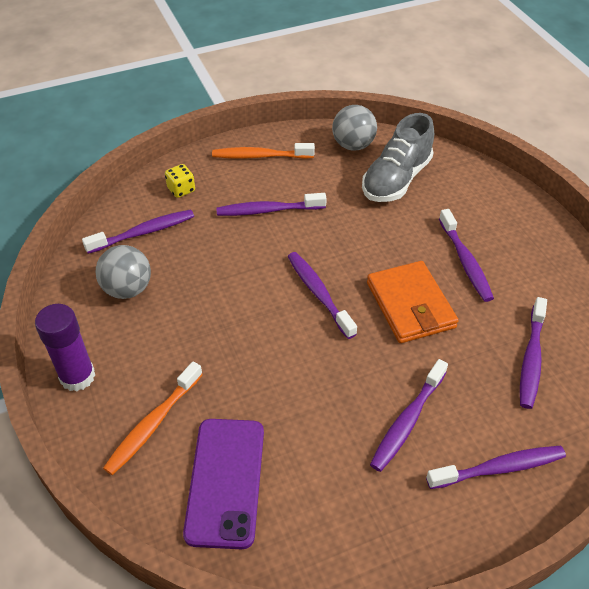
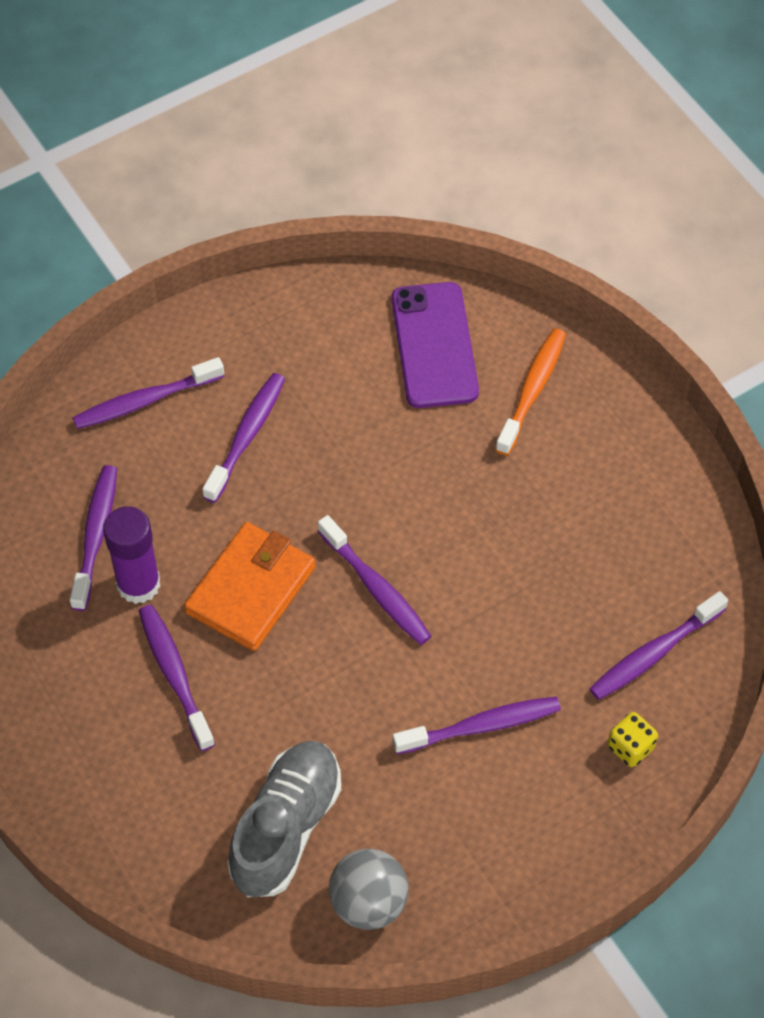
camera: 170 degrees right, 10 degrees up
purple glue stick [35,304,95,392] -> purple glue stick moved to [103,506,160,604]
grey ball [96,245,151,299] -> none
orange toothbrush [212,143,315,159] -> none
orange wallet [367,261,459,343] -> orange wallet turned 60 degrees clockwise [184,522,316,651]

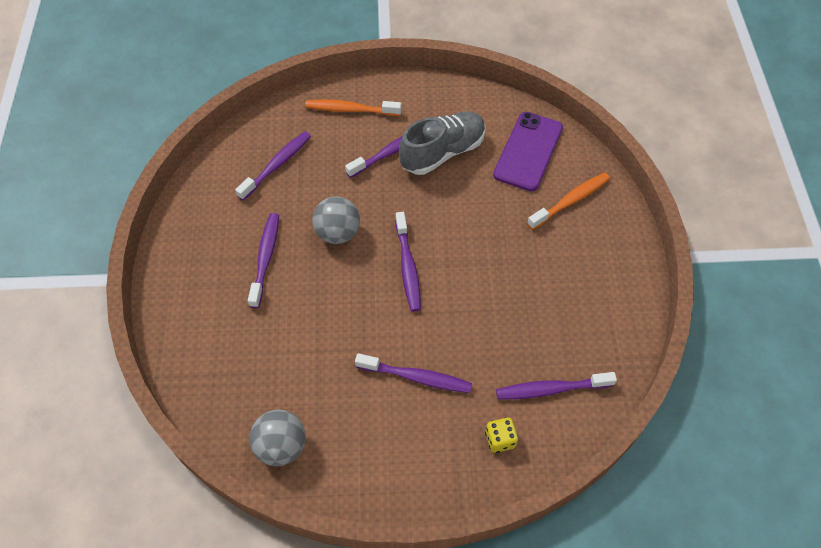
camera: 30 degrees right, 0 degrees up
purple toothbrush [73,357,224,429] -> orange toothbrush [305,100,402,116]
purple glue stick [103,506,160,604] -> none
orange wallet [184,522,316,651] -> grey ball [312,196,360,244]
grey shoe [227,741,341,897] -> grey shoe moved to [399,111,486,175]

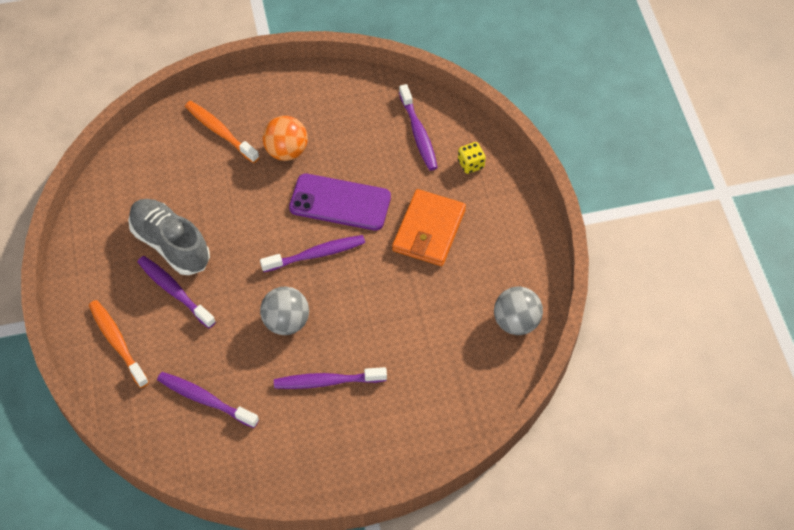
camera: 100 degrees left, 0 degrees up
orange toothbrush [305,100,402,116] -> orange toothbrush turned 150 degrees clockwise [89,300,149,388]
purple toothbrush [355,353,472,393] -> orange wallet [392,189,466,266]
purple phone [493,112,563,191] -> purple phone moved to [289,174,391,231]
none -> orange ball [263,116,308,161]

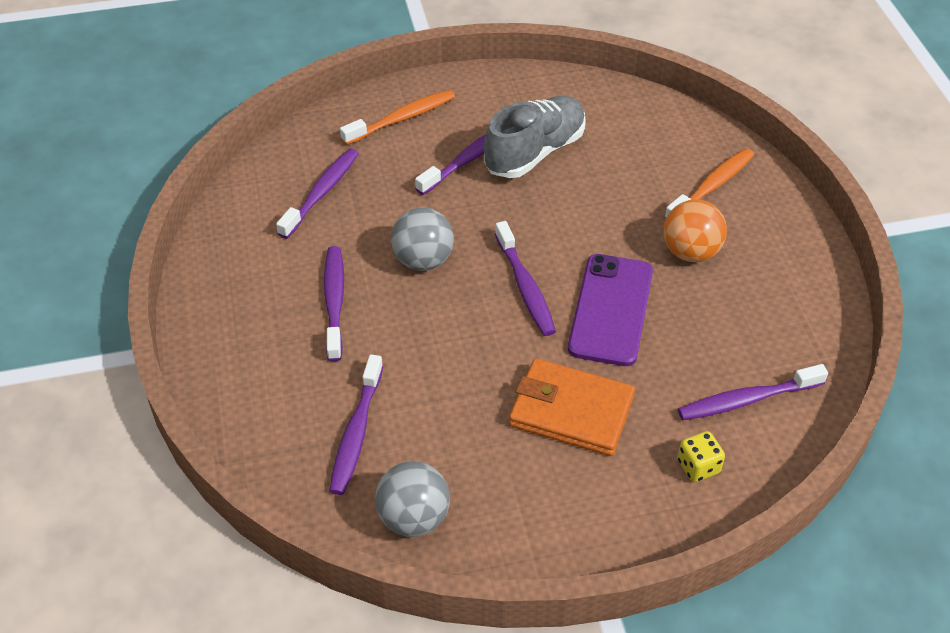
camera: 90 degrees right, 10 degrees down
none -> purple toothbrush [329,354,383,495]

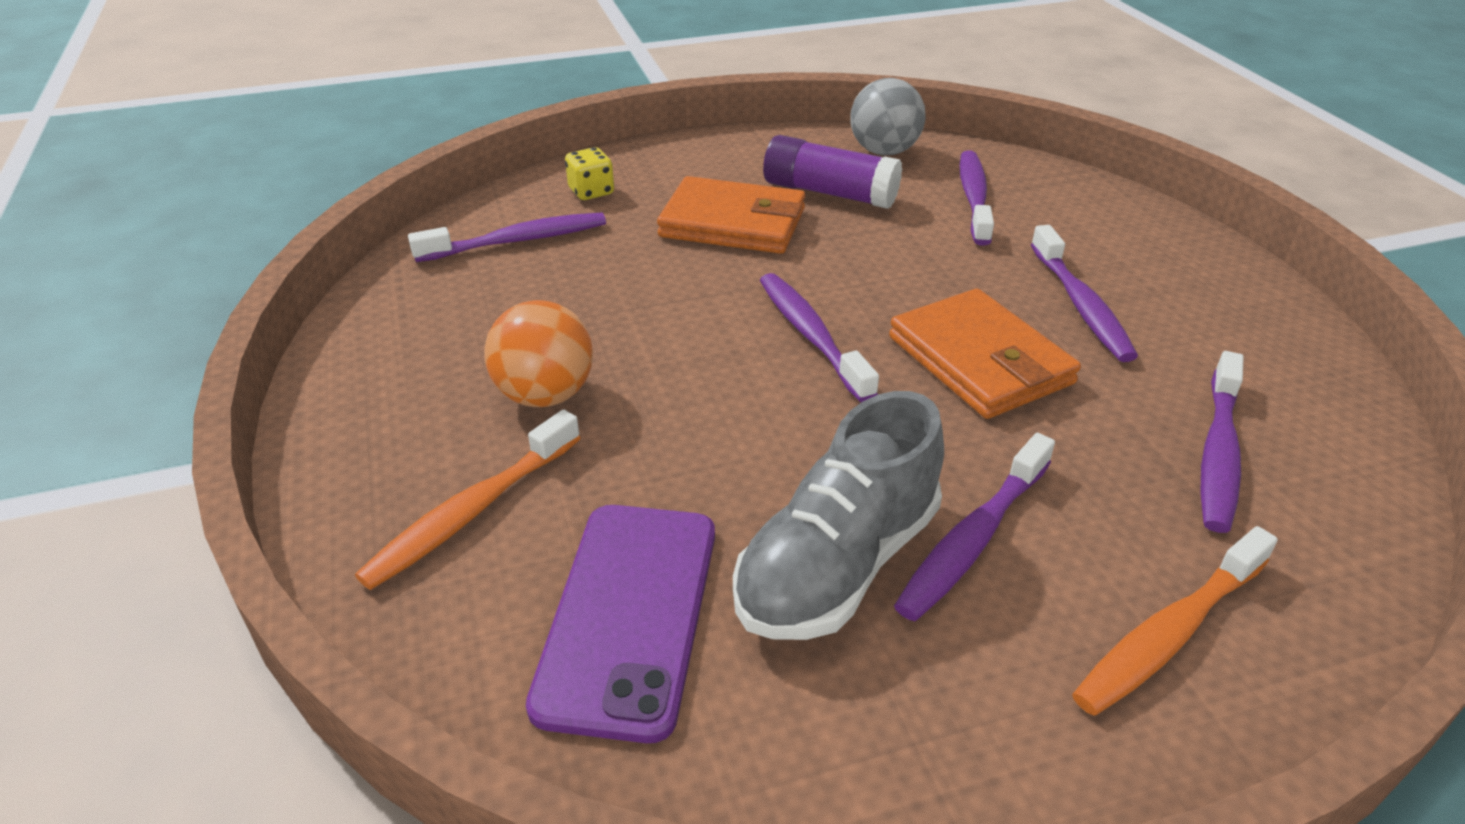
camera: 175 degrees right, 10 degrees down
grey ball [391,207,454,271] -> orange wallet [889,289,1081,419]
purple phone [568,254,653,366] -> purple phone moved to [526,505,715,743]
none -> purple glue stick [763,135,902,209]

